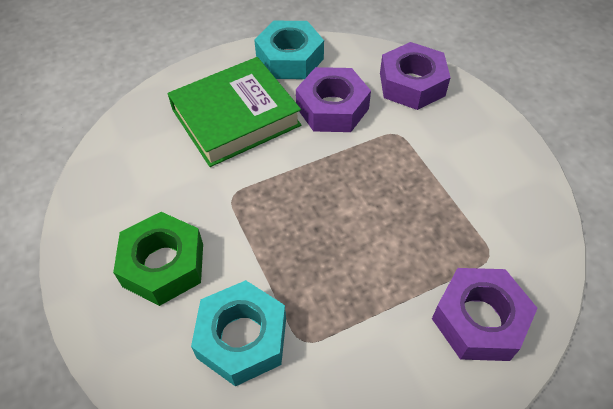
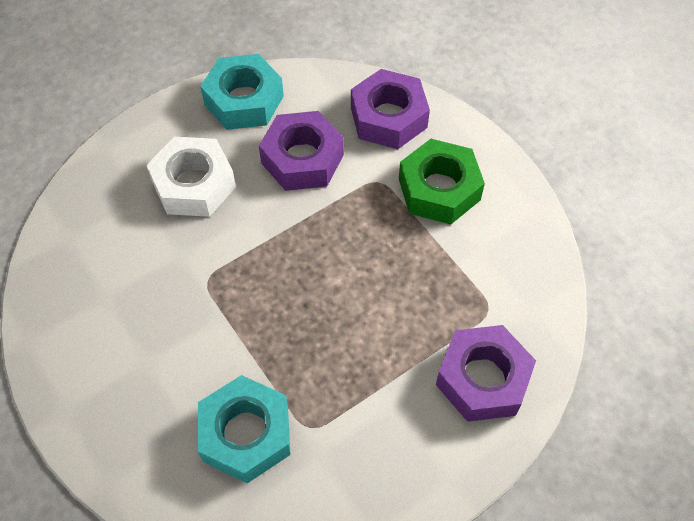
camera: 10 degrees left, 5 degrees up
green nut [113,212,203,306] -> green nut moved to [399,139,485,225]
green book [168,57,301,167] -> white nut [146,137,236,217]

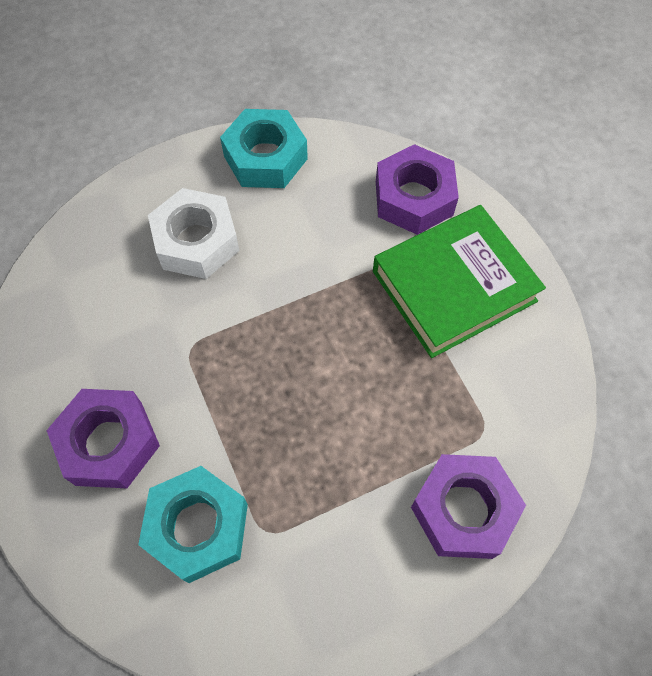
camera: 10 degrees right, 5 degrees up
purple nut [259,111,344,191] -> purple nut moved to [46,389,160,488]
green nut [399,139,485,225] -> green book [373,205,546,358]

